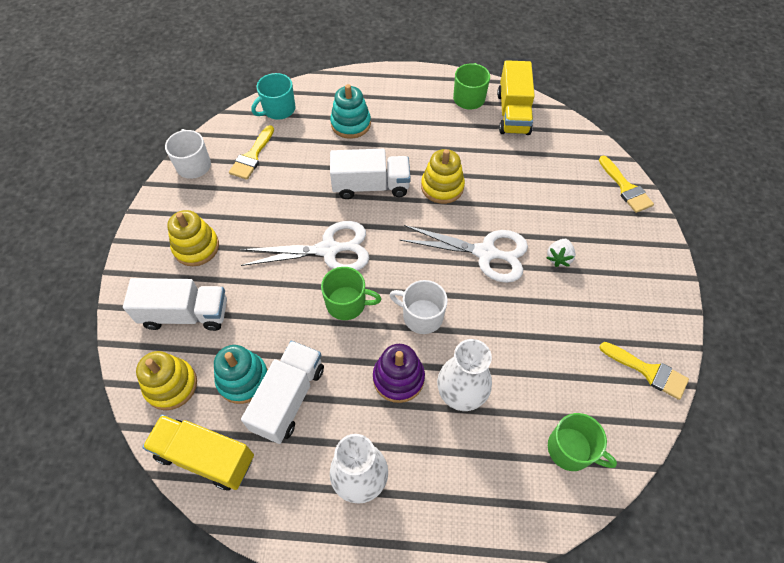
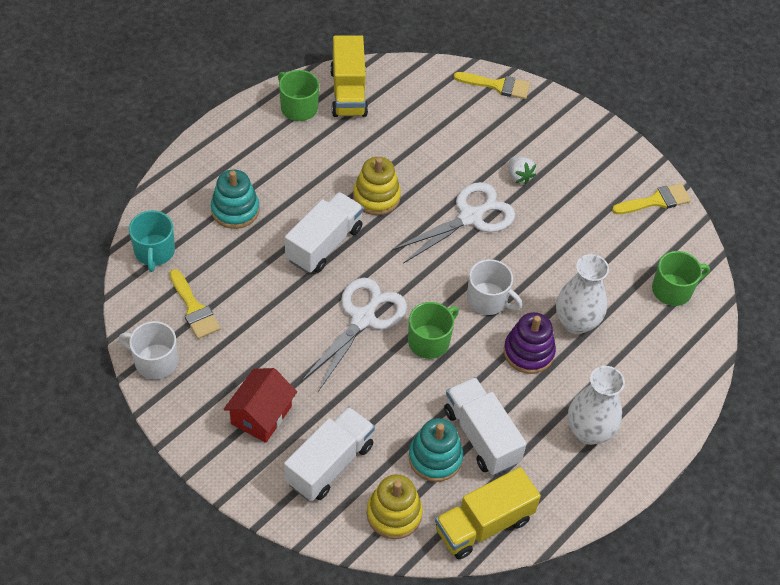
camera: 55 degrees left, 5 degrees down
yellow stacking toy [167,210,219,266] -> red house [224,368,297,443]
white mug [390,280,448,334] -> white mug turned 120 degrees counterclockwise [467,259,522,315]
yellow truck [497,60,535,135] -> yellow truck turned 45 degrees clockwise [330,35,368,117]

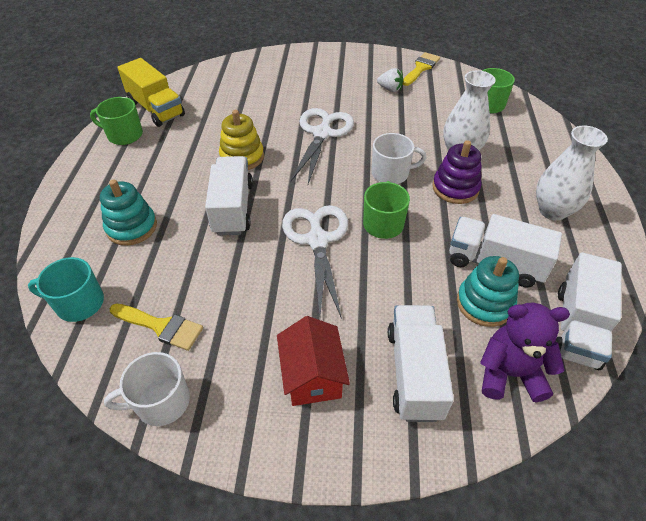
camera: 35 degrees left, 5 degrees down
turquoise mug [129,211,175,272] -> turquoise mug turned 135 degrees clockwise [28,257,104,322]
yellow stacking toy [366,474,423,539] -> purple teddy bear [480,303,570,402]
yellow truck [435,467,541,559] -> white truck [556,252,622,370]
yellow brush [454,72,530,99] -> none
white strawberry [509,156,536,185] -> white strawberry moved to [377,68,403,92]

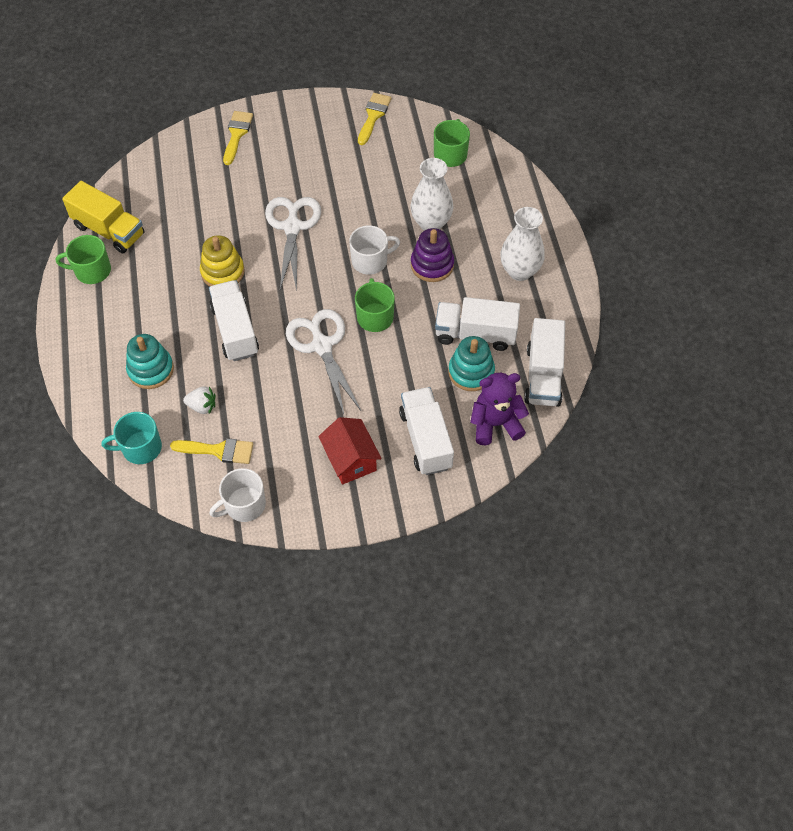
camera: 15 degrees left, 10 degrees up
white strawberry [377,68,403,92] -> white strawberry moved to [183,386,216,414]
none -> yellow brush [223,111,253,165]

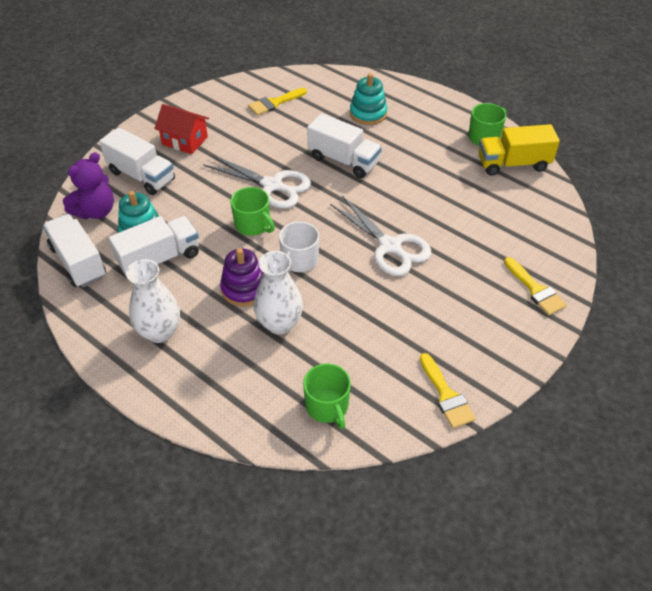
camera: 140 degrees right, 10 degrees down
turquoise mug [101,412,162,464] -> none
white strawberry [183,386,216,414] -> none
yellow stacking toy [200,235,245,286] -> none
white mug [209,468,266,522] -> none

